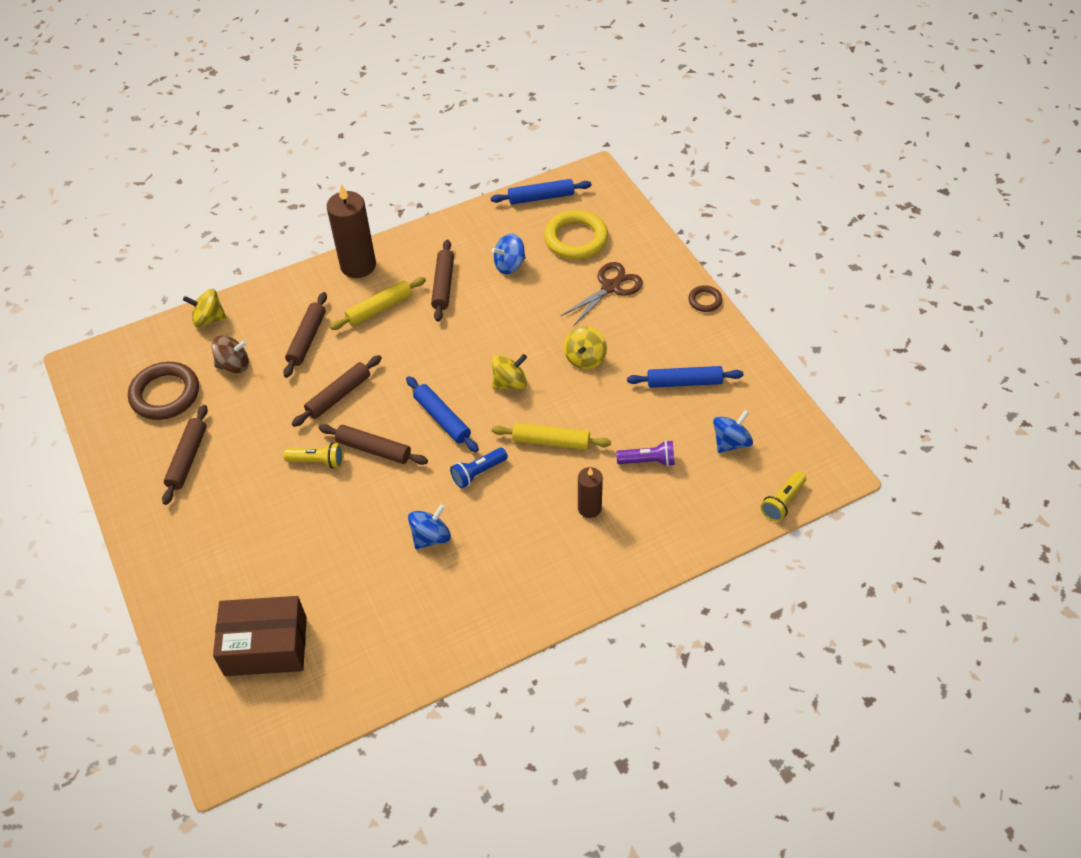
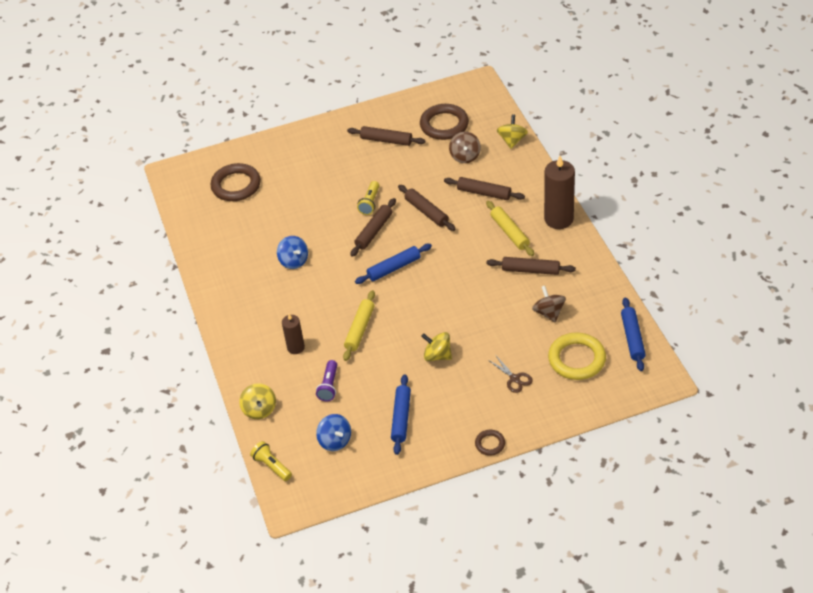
camera: 100 degrees right, 5 degrees down
brown box [213,596,307,676] -> brown ring [211,163,261,201]
blue flashlight [450,448,508,488] -> none
blue spinning top [492,233,526,274] -> brown spinning top [532,286,566,322]
yellow spinning top [492,354,527,390] -> yellow spinning top moved to [239,383,276,419]
brown scissors [561,262,643,326] -> brown scissors [488,356,533,393], size x0.64

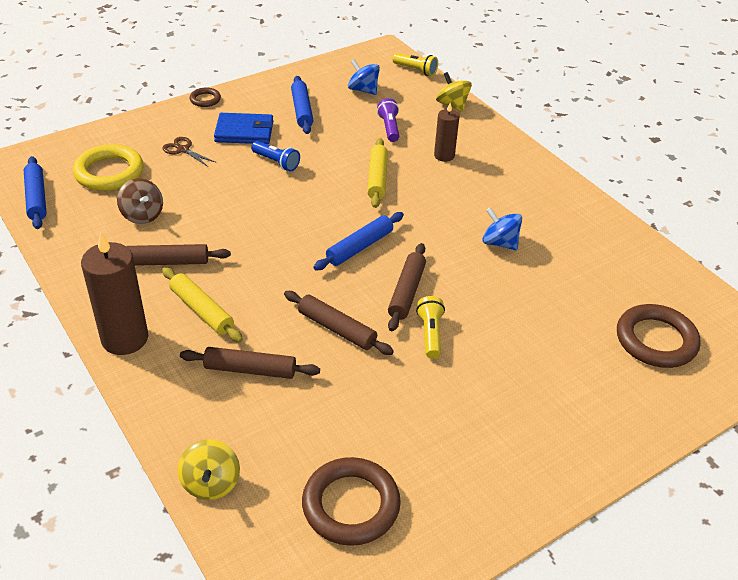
camera: 160 degrees right, 5 degrees down
brown rolling pin [347,126,425,146] -> none
yellow spinning top [421,332,452,361] -> blue flashlight [251,141,300,171]
brown spinning top [449,132,481,163] -> none
none -> blue wallet [214,113,273,144]

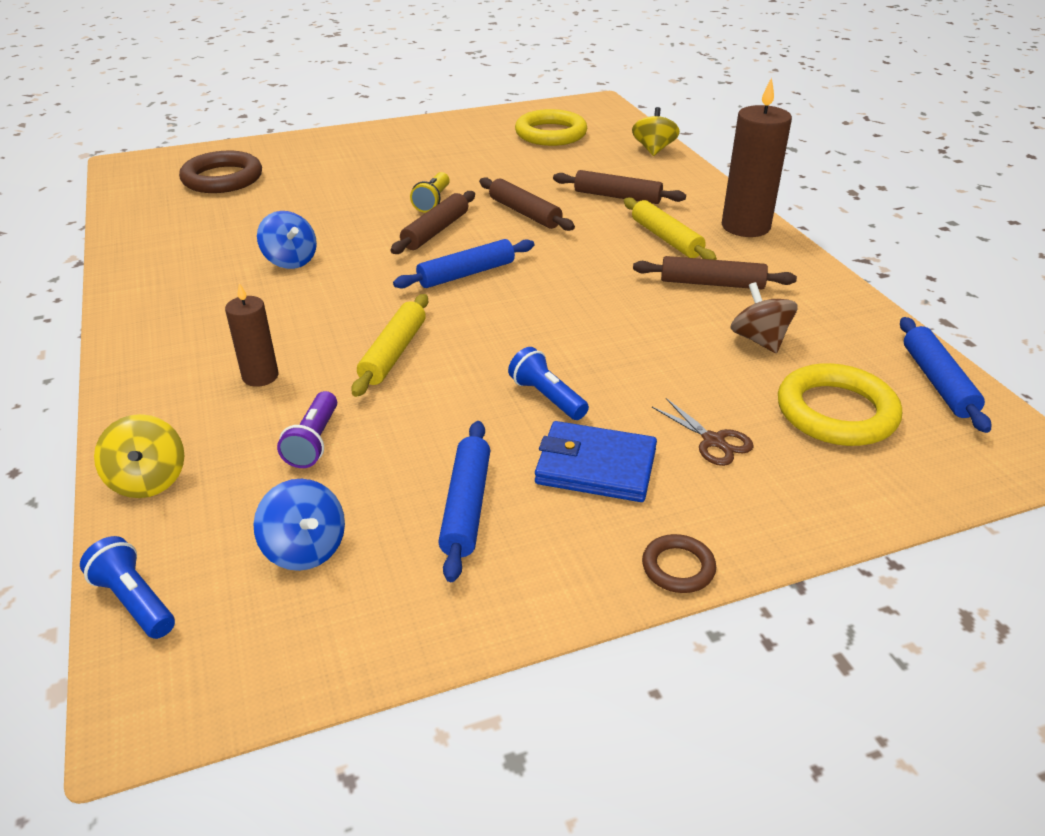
camera: 165 degrees left, 5 degrees down
brown ring [302,457,401,546] -> yellow ring [515,109,587,146]
yellow flashlight [393,53,438,76] -> blue flashlight [80,536,175,639]

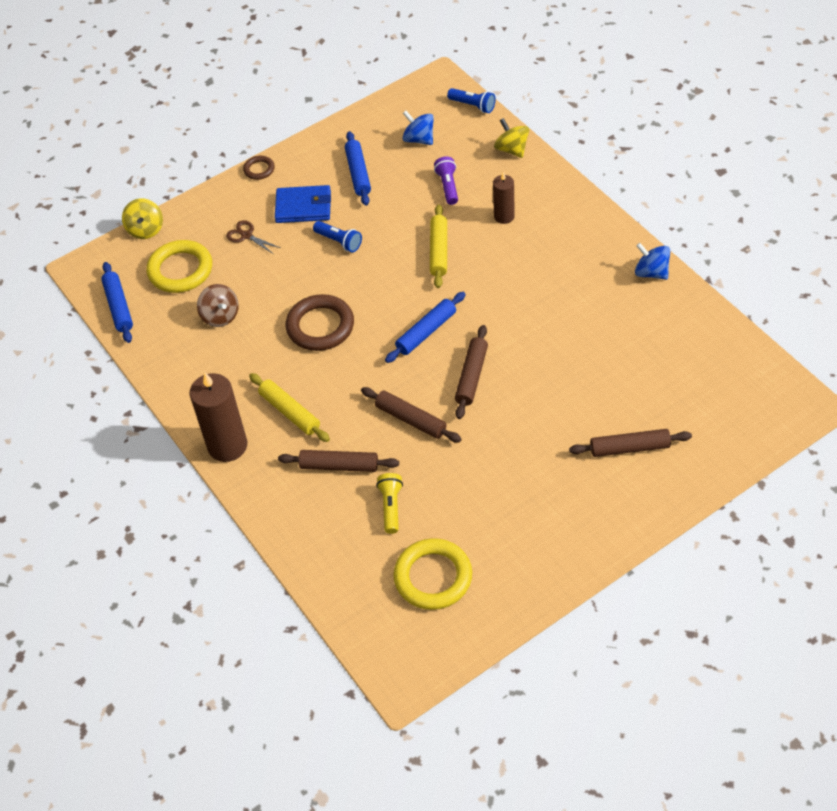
camera: 170 degrees right, 15 degrees up
brown ring [179,151,262,193] -> brown ring moved to [286,294,354,351]
blue spinning top [257,211,317,269] -> blue spinning top moved to [635,243,670,280]
yellow flashlight [410,172,450,213] -> yellow flashlight moved to [376,473,403,534]
yellow spinning top [632,107,680,156] -> yellow spinning top moved to [122,198,163,239]
brown rolling pin [633,256,797,289] -> brown rolling pin moved to [569,429,692,457]

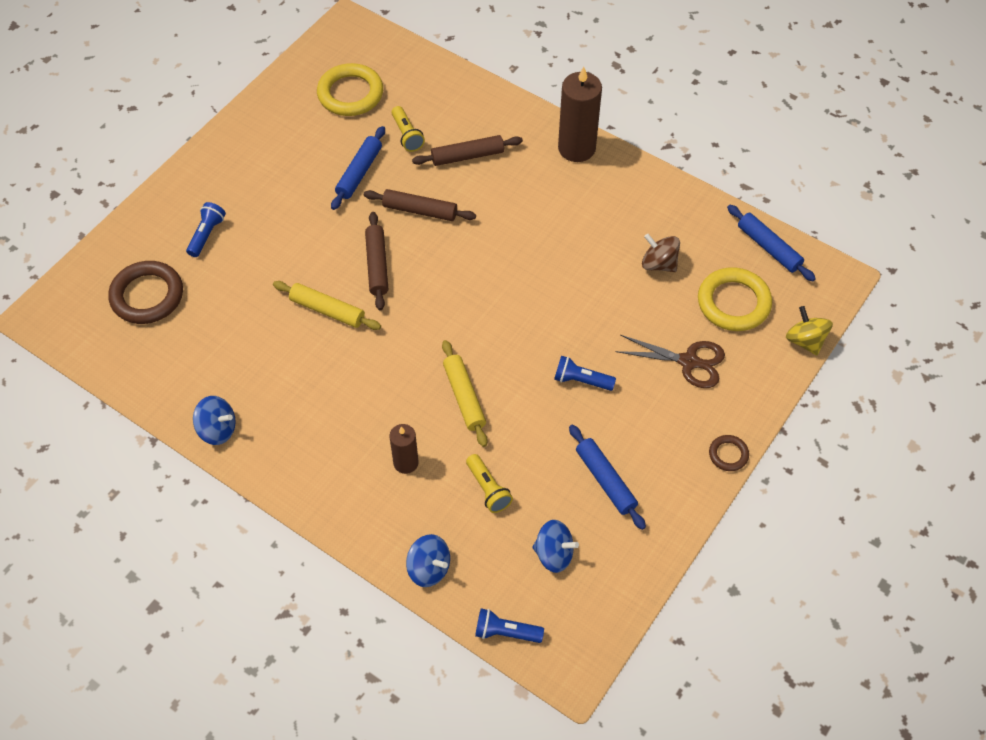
camera: 155 degrees right, 5 degrees up
brown scissors [226,220,280,254] -> brown scissors [615,335,725,388], size x1.56
yellow rolling pin [249,373,330,442] -> yellow rolling pin moved to [273,281,381,330]
blue wallet [275,185,331,223] -> none
brown ring [286,294,354,351] -> brown ring moved to [108,261,183,324]
blue rolling pin [385,292,466,363] -> blue rolling pin moved to [331,126,385,210]
purple flashlight [434,156,458,205] -> yellow flashlight [466,454,513,513]
yellow spinning top [494,118,529,158] -> blue spinning top [406,534,450,587]
brown rolling pin [569,429,692,457] -> blue flashlight [186,202,226,257]

